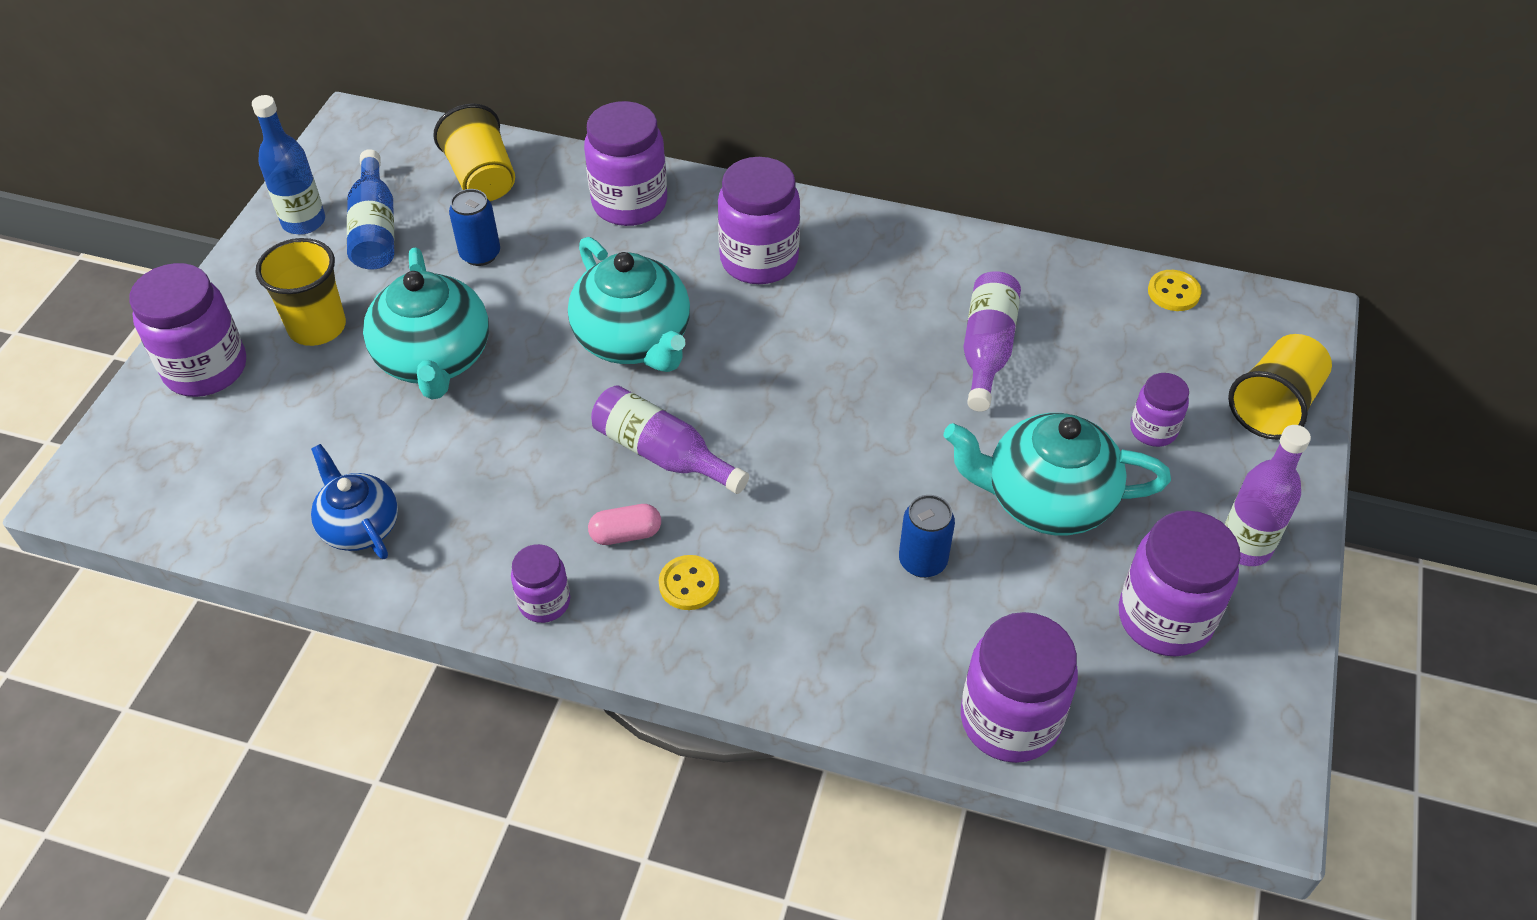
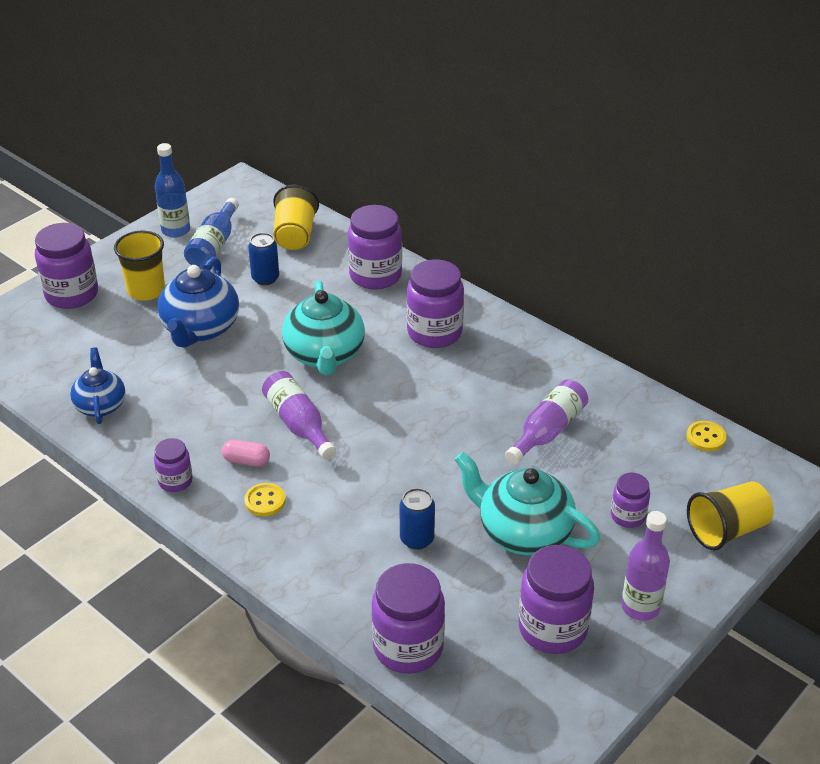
camera: 25 degrees right, 10 degrees down
turquoise teapot [363,247,489,400] -> blue teapot [158,257,239,348]

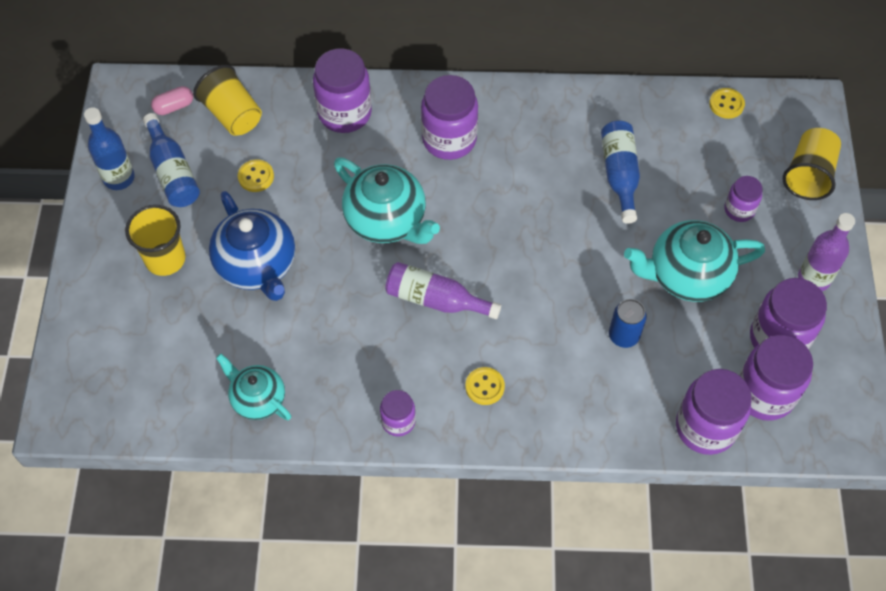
camera: 40 degrees left, 20 degrees up
purple jar [35,223,98,309] -> purple jar moved to [739,335,813,421]
blue teapot [70,347,125,424] -> turquoise teapot [216,354,291,420]
pink capsule [222,440,270,466] -> pink capsule moved to [151,86,193,115]
blue can [248,233,279,285] -> yellow button [238,160,274,192]
purple bottle [505,379,588,465] -> blue bottle [601,120,640,224]

